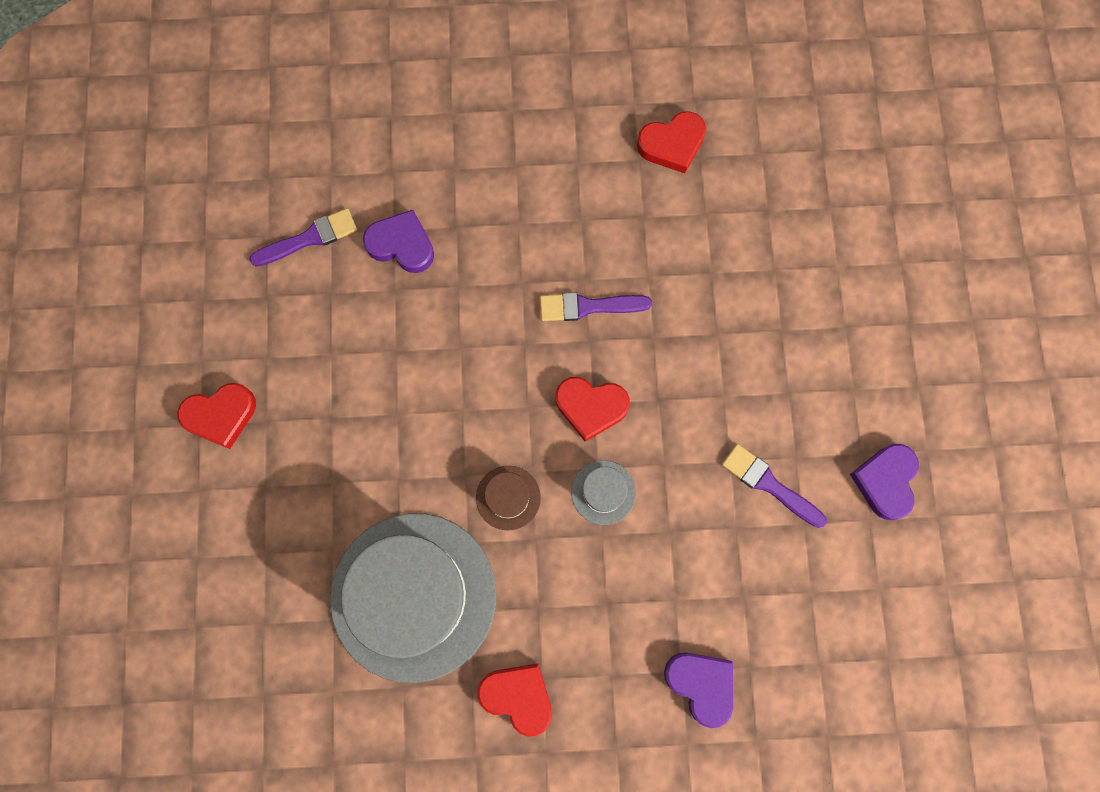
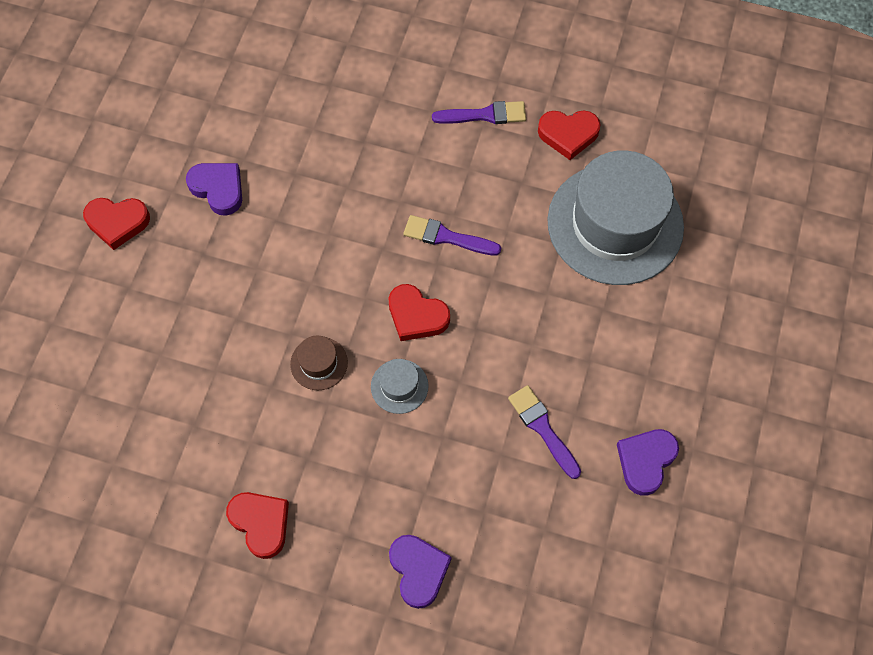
camera: 20 degrees right, 10 degrees down
purple brush [249,208,357,266] -> purple brush moved to [432,101,526,124]
grey hat [330,513,497,683] -> grey hat moved to [547,150,684,285]
purple heart [363,210,434,273] -> purple heart moved to [186,163,242,216]

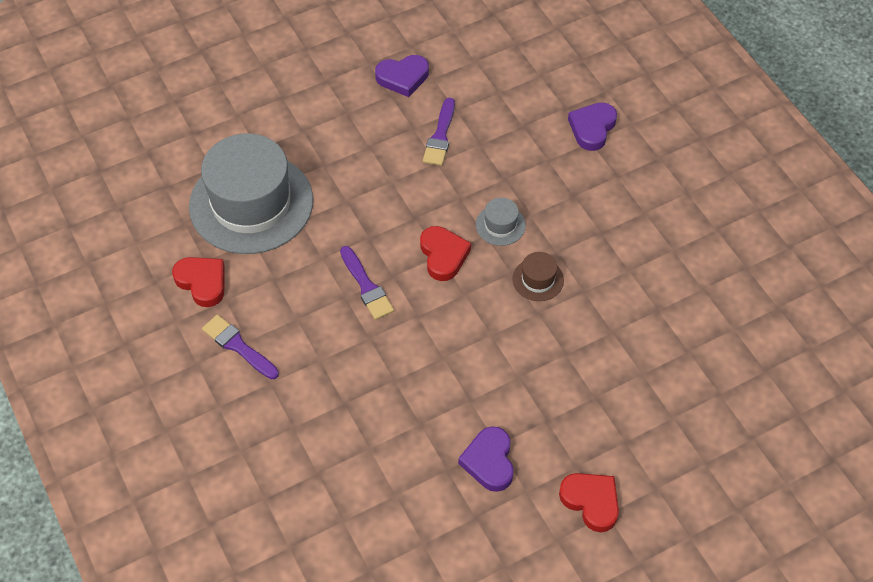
camera: 135 degrees left, 10 degrees down
red heart [226,492,289,559] -> none

